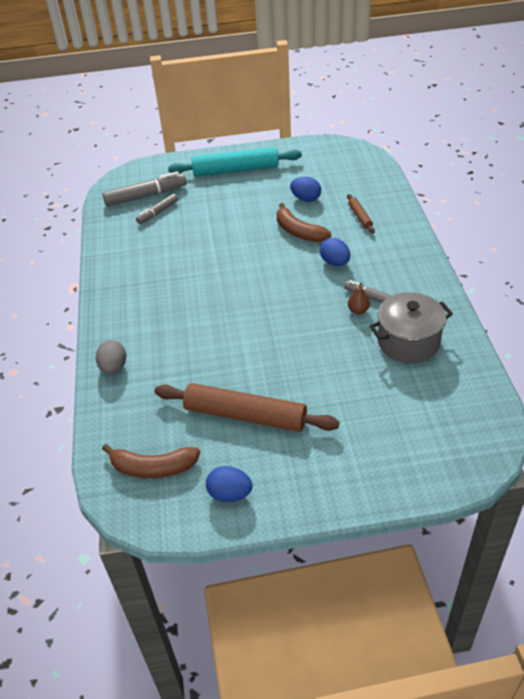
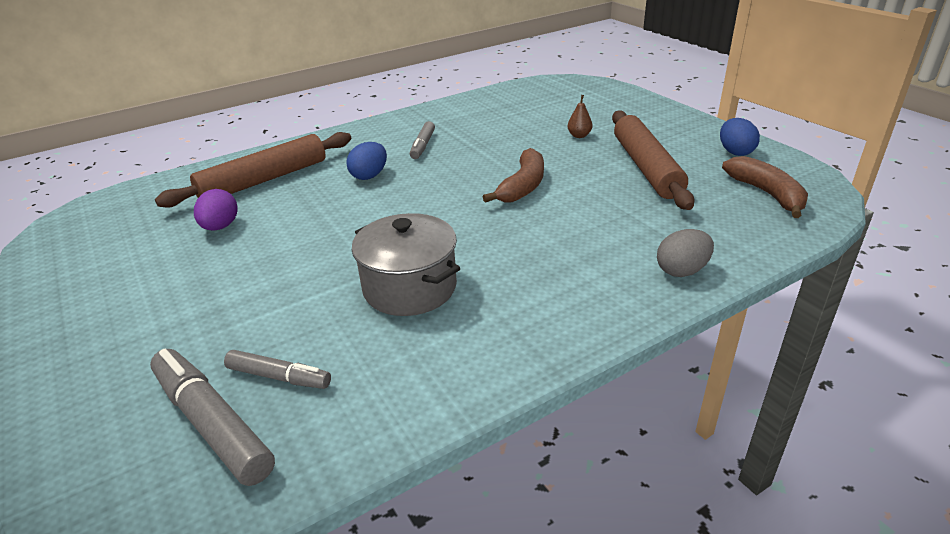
camera: 115 degrees left, 10 degrees down
turquoise rolling pin [168,147,302,176] -> none
brown banana [277,203,331,242] -> brown banana moved to [483,148,544,203]
blue egg [290,177,321,202] -> purple egg [194,189,238,231]
brown rolling pin [347,194,375,233] -> brown rolling pin [155,132,351,208], size x2.16
brown pear [348,283,370,314] -> brown pear moved to [568,95,592,138]
grey pot [369,292,453,363] -> grey pot moved to [352,213,460,316]

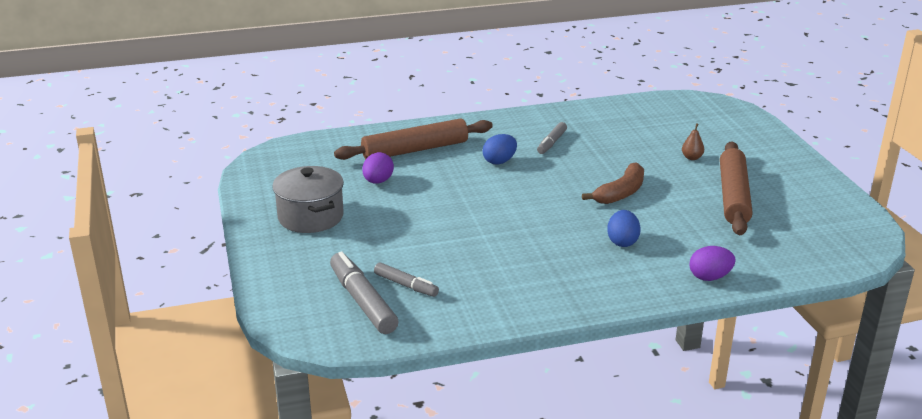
camera: 15 degrees right, 5 degrees down
grey pot [352,213,460,316] -> grey pot moved to [272,166,344,233]
grey egg [657,229,714,277] -> purple egg [689,246,735,281]
blue egg [720,118,760,156] -> blue egg moved to [607,210,641,247]
brown banana [722,156,808,218] -> none

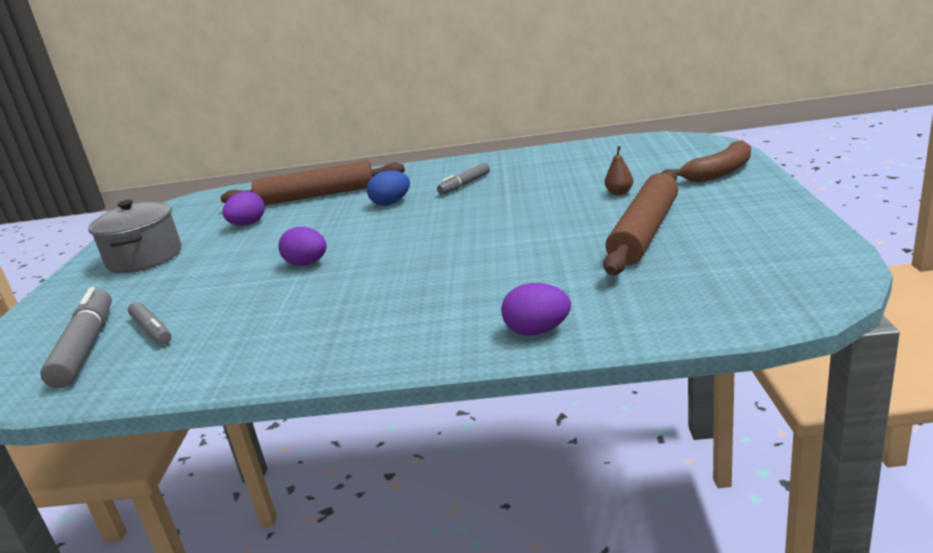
camera: 20 degrees right, 5 degrees down
brown banana [582,162,644,204] -> brown banana moved to [671,140,751,182]
blue egg [607,210,641,247] -> none
none -> purple egg [278,227,327,266]

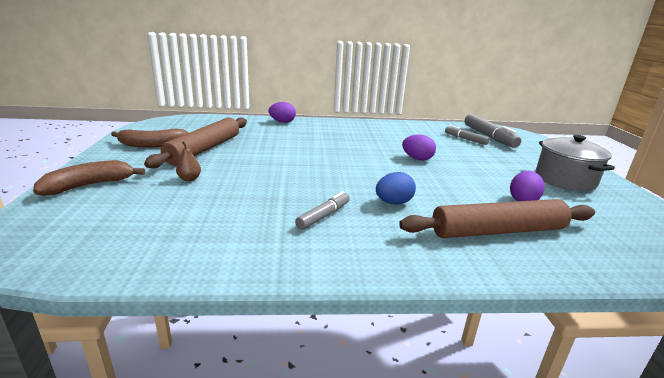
camera: 170 degrees right, 0 degrees up
none -> brown banana [111,128,189,147]

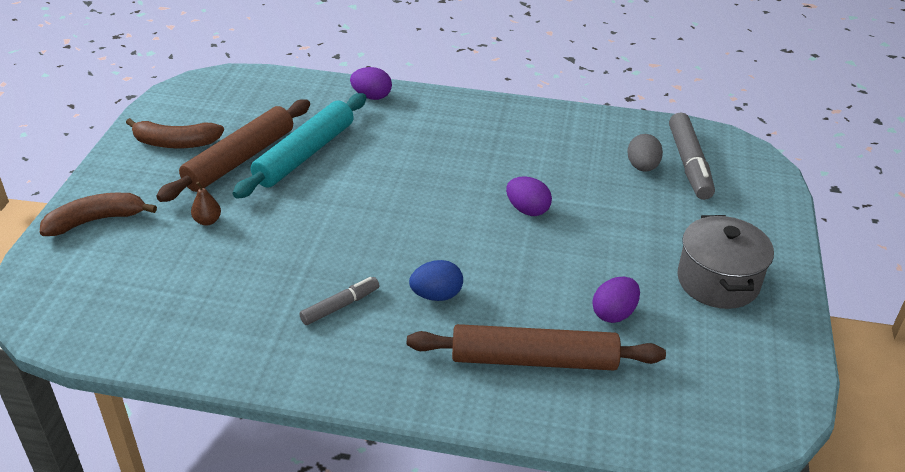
camera: 15 degrees right, 15 degrees up
grey marker [445,125,489,145] -> grey egg [627,134,663,172]
none -> turquoise rolling pin [233,93,366,199]

